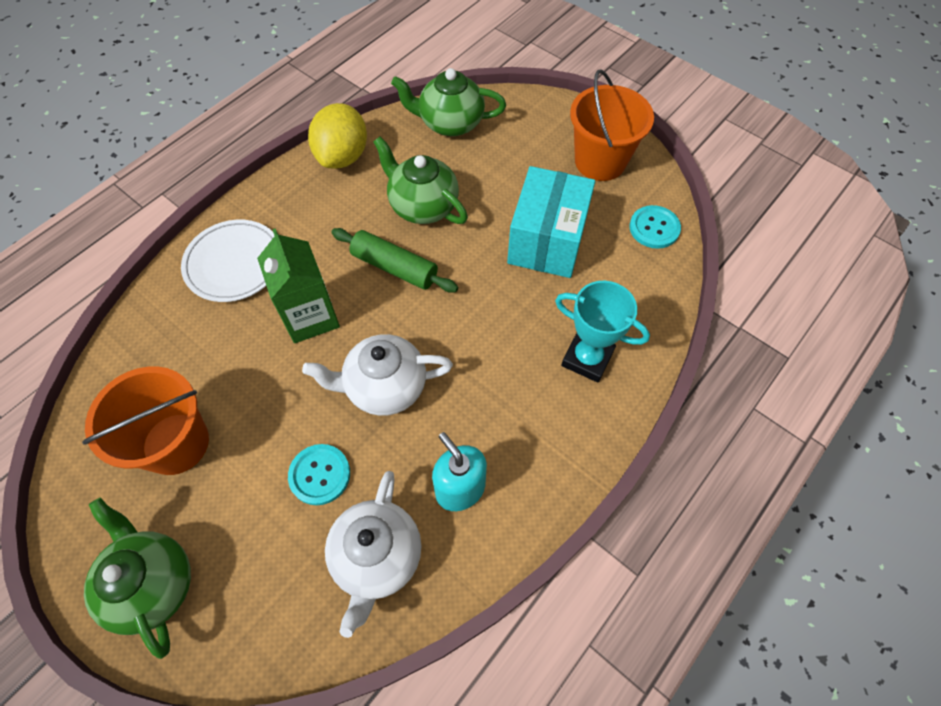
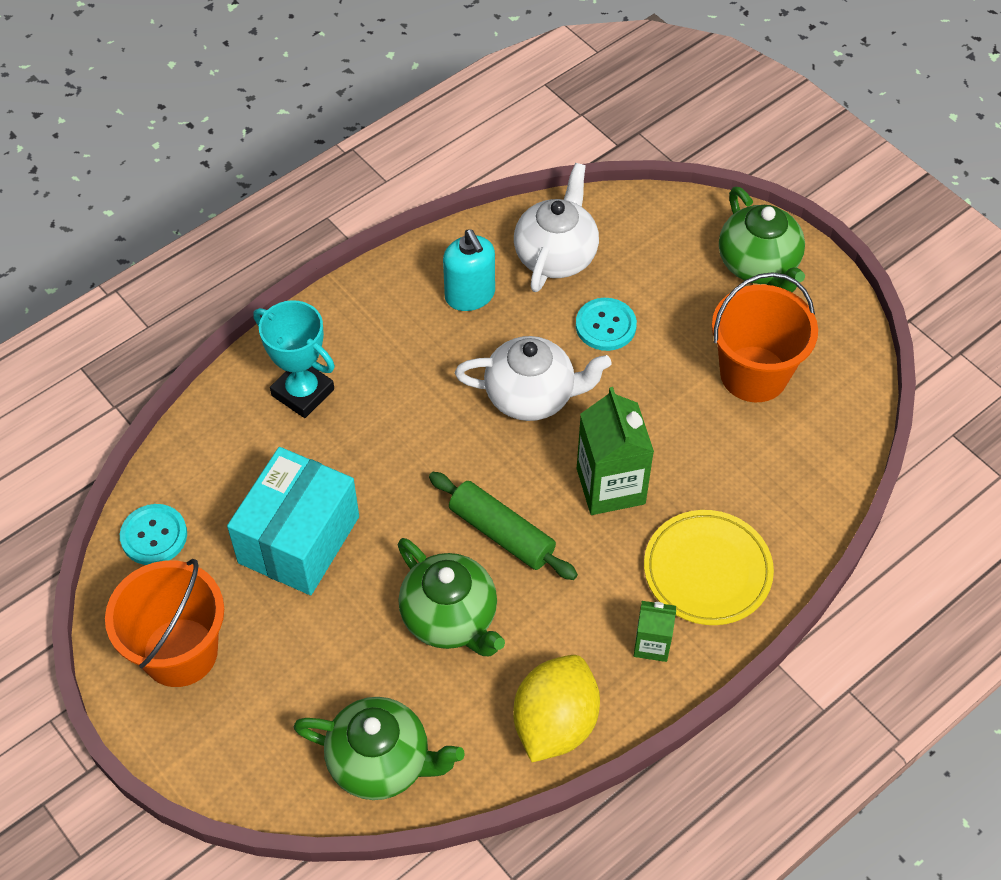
camera: 170 degrees left, 5 degrees down
white plate [181,220,274,302] -> yellow plate [644,510,774,625]
none -> green carton [634,601,676,662]

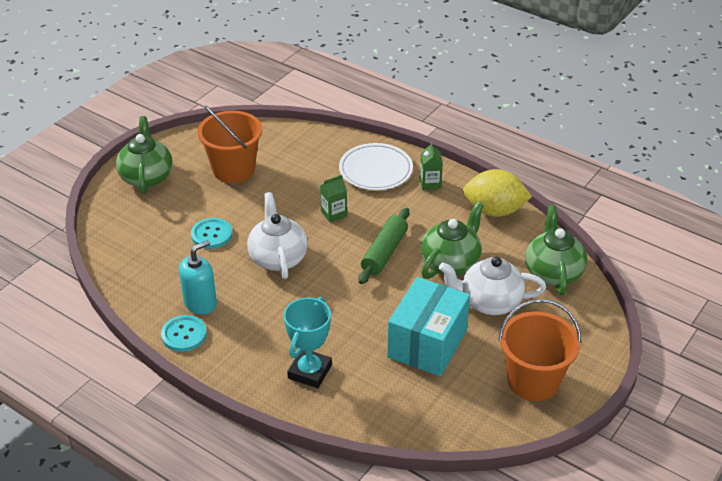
camera: 105 degrees left, 15 degrees down
turquoise button [120,504,187,565] -> turquoise button moved to [161,315,207,352]
turquoise box [227,447,359,595] -> turquoise box turned 75 degrees counterclockwise [387,277,470,376]
white teapot [514,163,599,292] -> white teapot moved to [439,257,546,315]
green carton [577,387,654,515] -> green carton [320,175,347,223], size x0.56
yellow plate [644,510,774,625] -> white plate [339,143,413,190]
green teapot [719,187,805,292] -> green teapot turned 60 degrees counterclockwise [116,116,173,194]

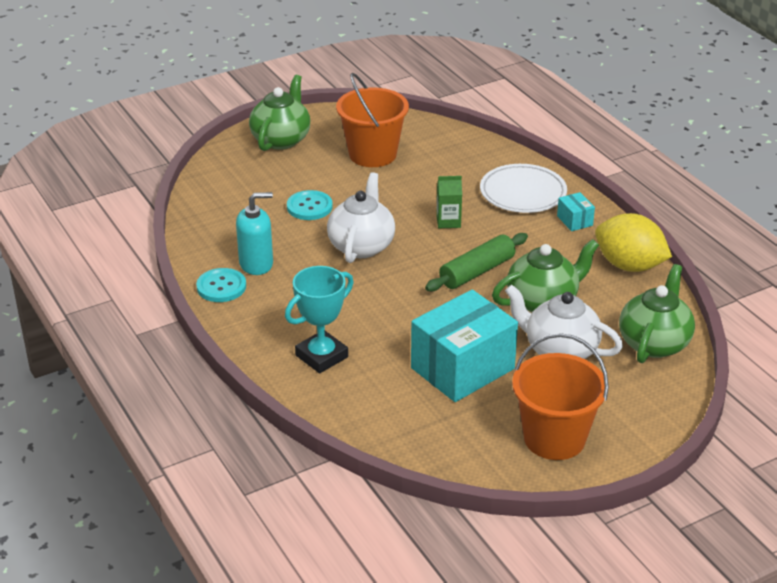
camera: 25 degrees right, 5 degrees down
green carton [420,142,443,190] -> turquoise box [557,192,595,231]

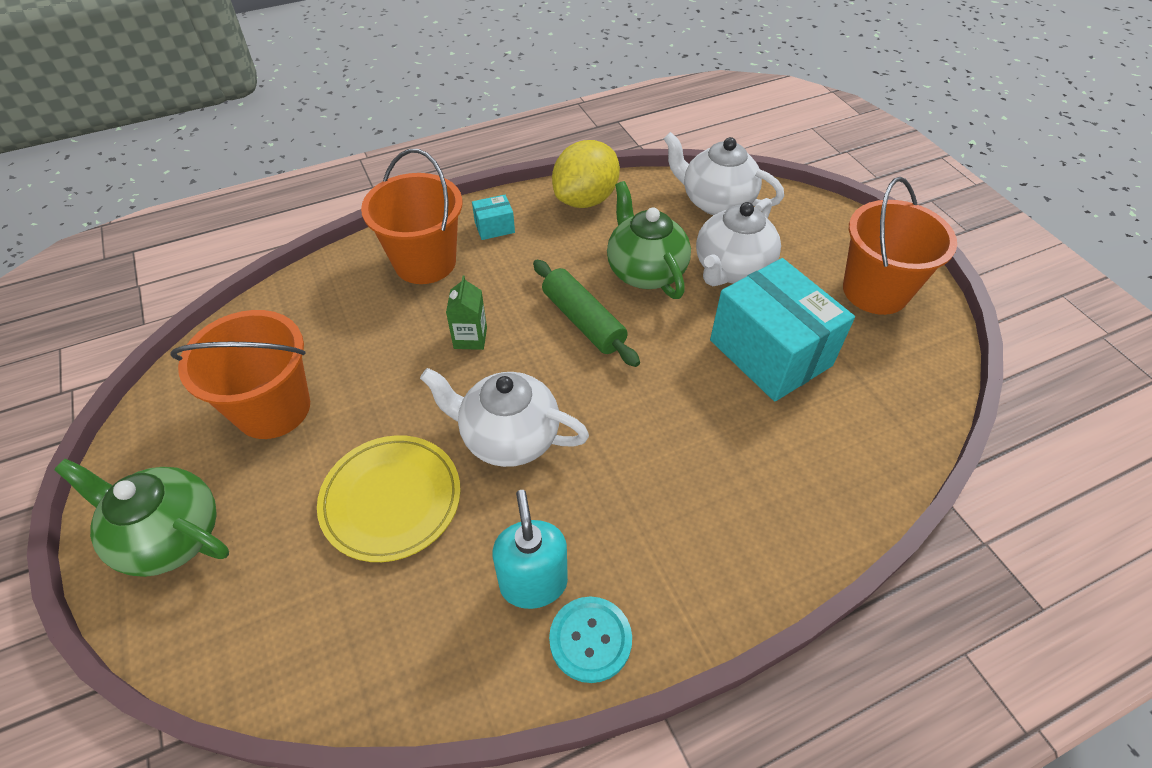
camera: 85 degrees left, 15 degrees up
turquoise trophy [285,266,354,373] -> none
turquoise button [287,190,333,220] -> yellow plate [317,435,461,562]
white plate [480,164,567,213] -> orange bucket [361,149,463,284]
green teapot [619,264,695,363] -> white teapot [663,132,784,215]

